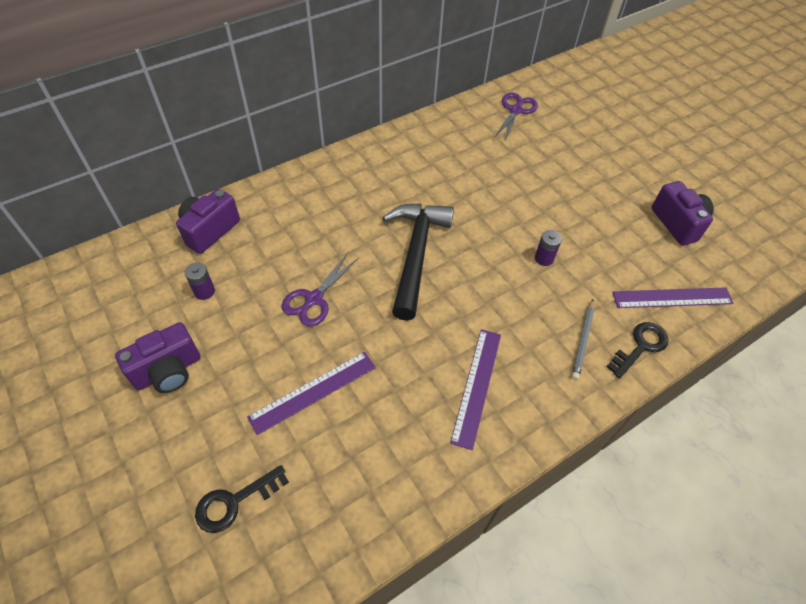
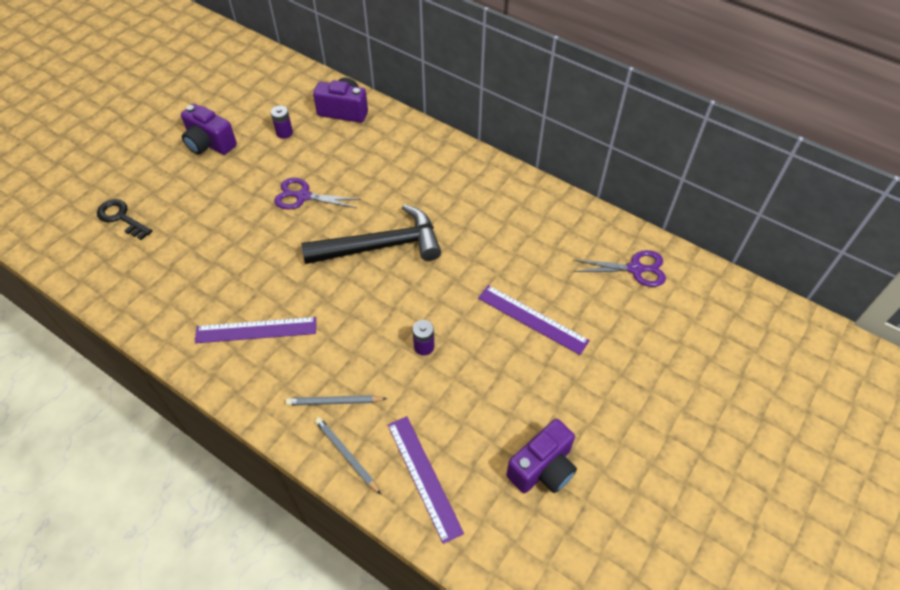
camera: 70 degrees right, 0 degrees up
purple ruler [247,352,376,435] -> purple ruler moved to [478,285,590,355]
black key [607,322,669,378] -> grey pencil [315,417,381,495]

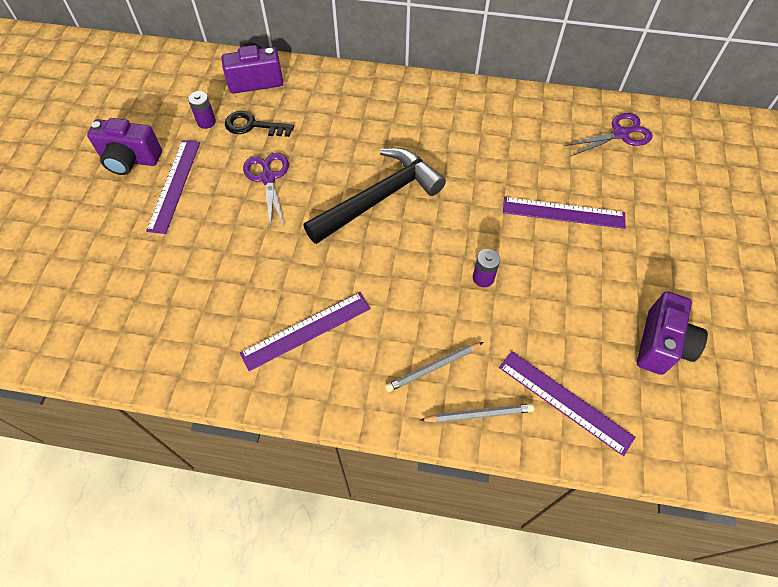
camera: 25 degrees left, 5 degrees up
black key [97,199,152,240] -> black key moved to [225,111,294,137]
purple scissors [274,178,361,209] -> purple scissors turned 90 degrees clockwise [243,152,289,229]
grey pencil [315,417,381,495] -> grey pencil turned 150 degrees clockwise [420,404,534,423]
none -> purple ruler [146,140,200,234]

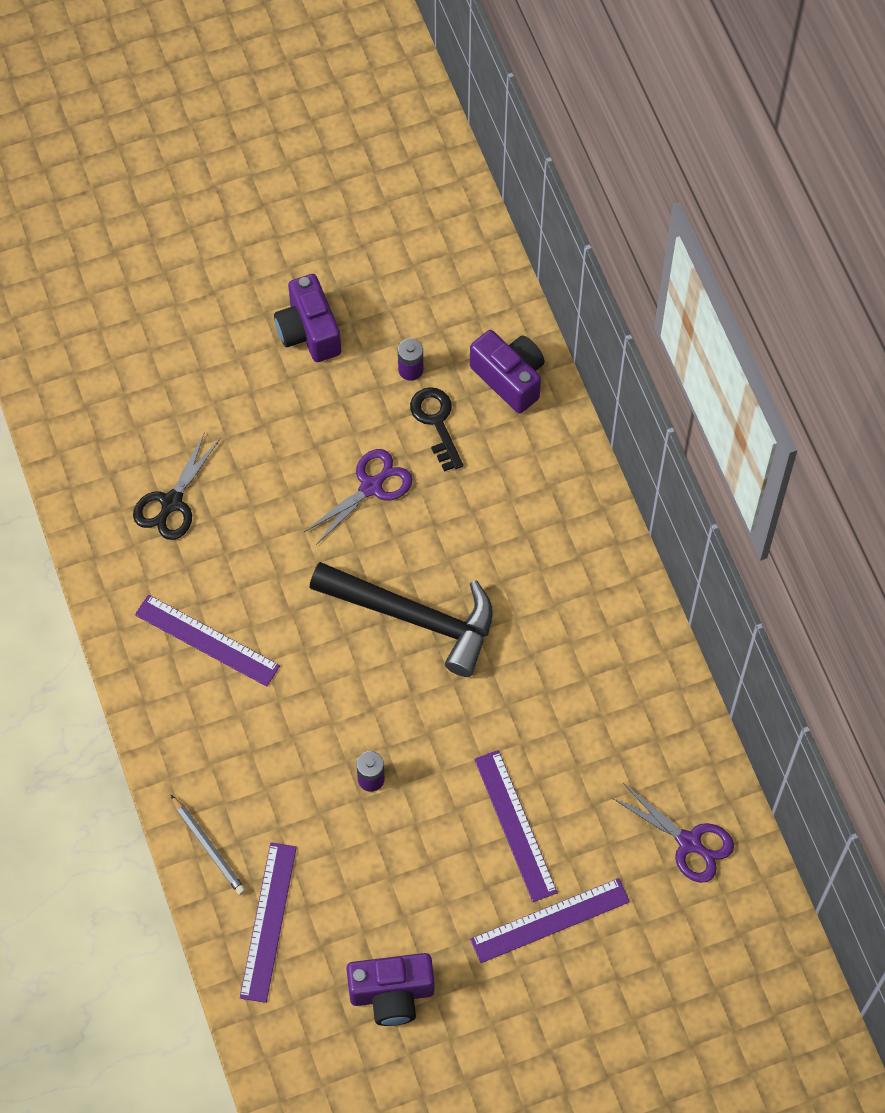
camera: 60 degrees right, 5 degrees up
purple ruler [146,140,200,234] -> purple ruler moved to [470,878,630,963]
grey pencil [385,342,483,392] -> none
none -> black scissors [133,432,221,540]

